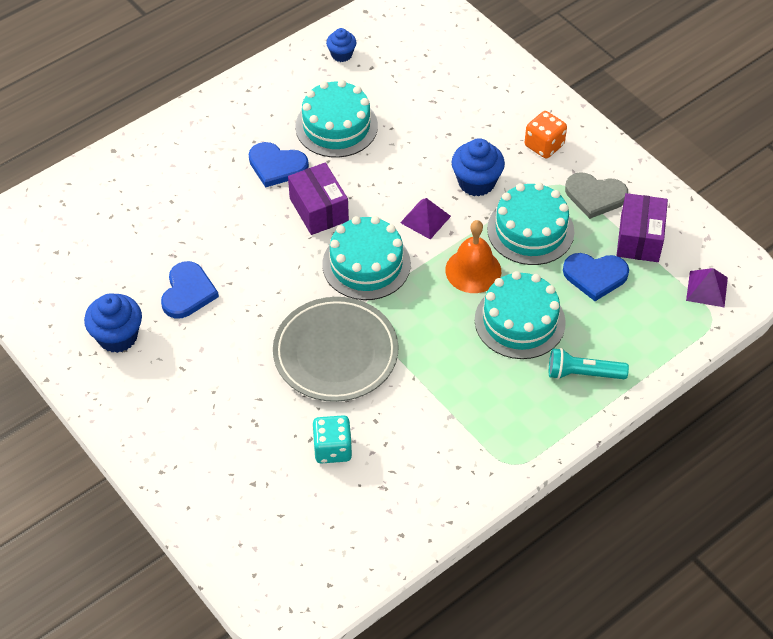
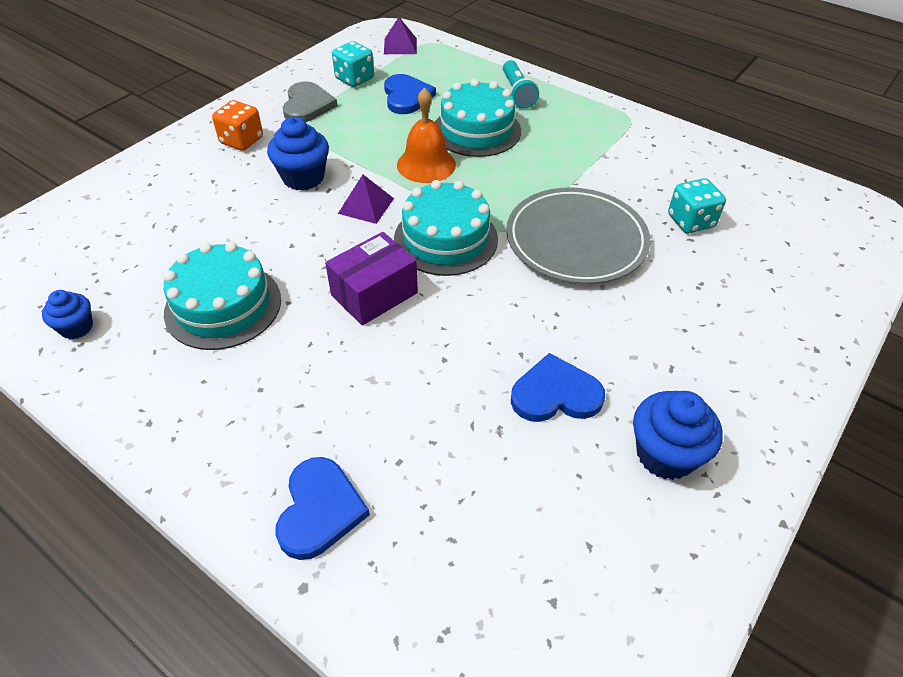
camera: 105 degrees left, 5 degrees down
blue heart [249,142,309,188] -> blue heart moved to [275,457,370,560]
turquoise cake [487,182,575,265] -> none
purple box [616,193,668,262] -> turquoise dice [332,41,374,87]

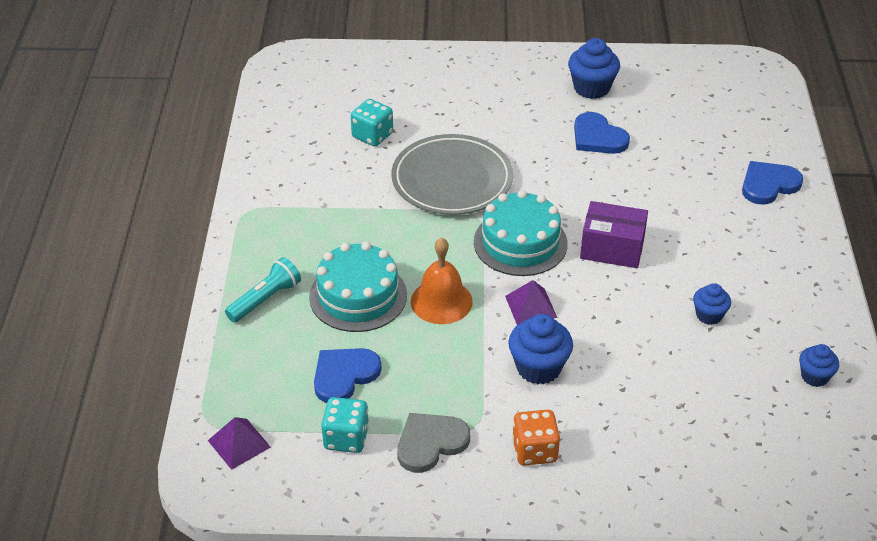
camera: 125 degrees left, 5 degrees down
turquoise cake [164,242,281,350] -> blue cupcake [693,283,731,325]

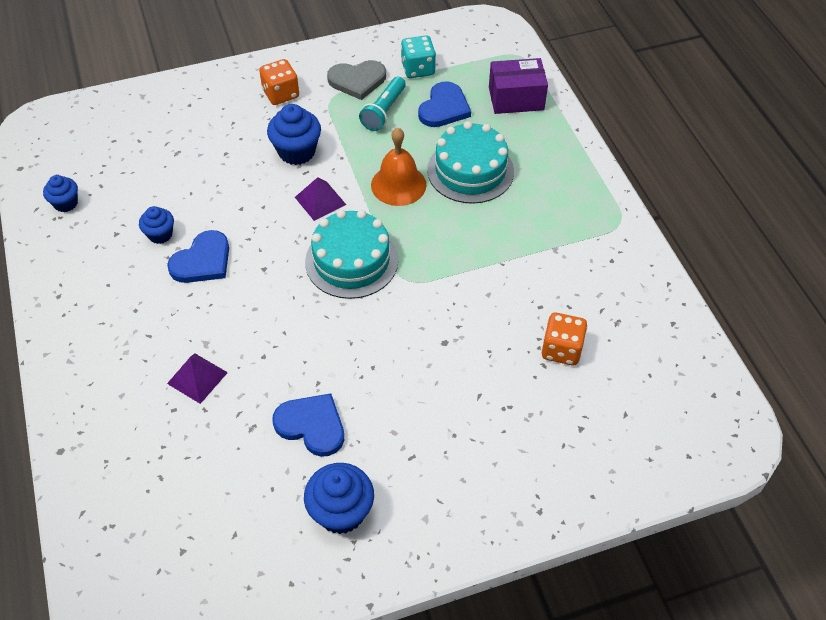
camera: 160 degrees right, 10 degrees up
purple pyramid [208,417,271,470] -> purple pyramid moved to [167,353,228,404]
turquoise flashlight [225,257,301,323] -> turquoise flashlight moved to [359,77,406,131]
turquoise dice [351,99,393,146] -> orange dice [541,313,587,365]
grey plate [391,134,513,215] -> none
grey heart [397,413,470,473] -> grey heart turned 45 degrees clockwise [327,60,386,100]
purple box [580,201,648,268] -> purple box moved to [489,58,548,114]
blue heart [742,161,803,205] -> blue heart moved to [167,230,229,283]

